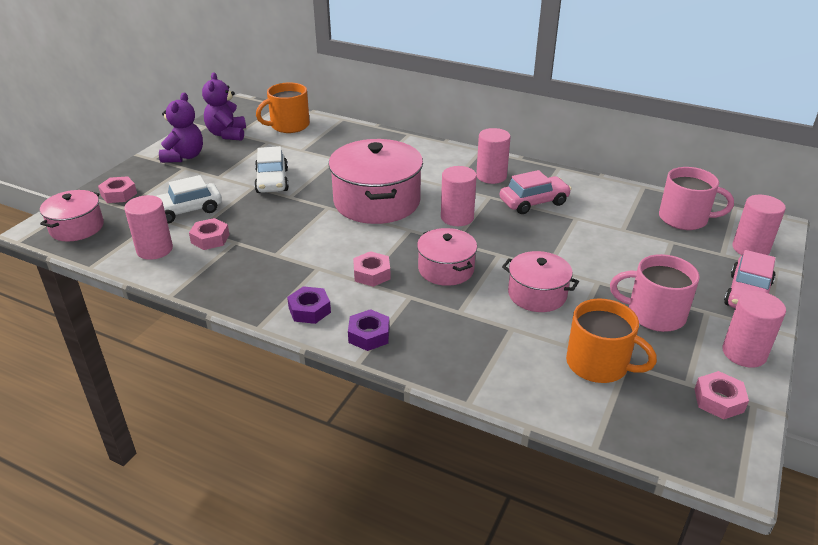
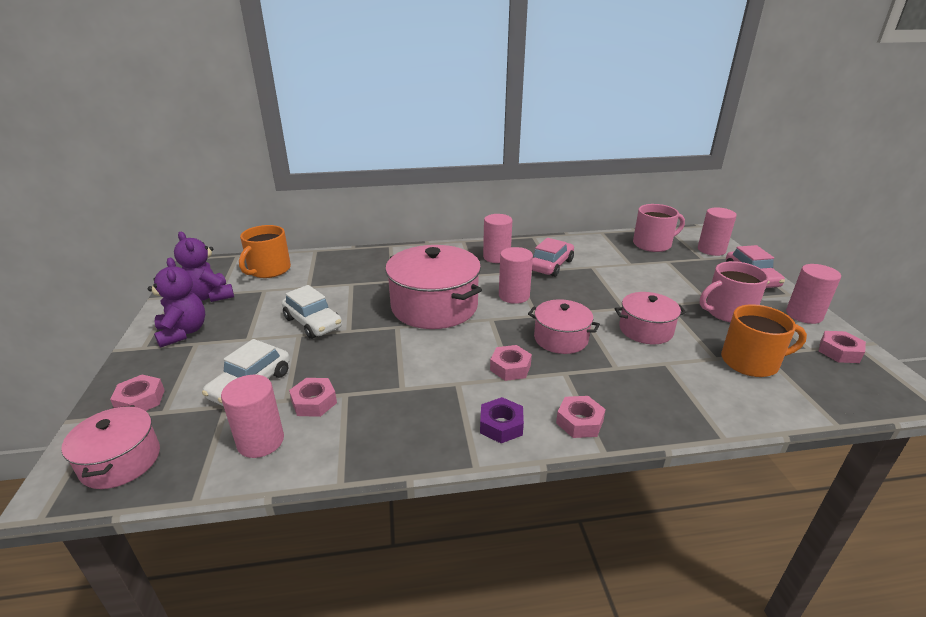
camera: 35 degrees left, 5 degrees down
purple nut [348,309,389,351] -> pink nut [556,396,606,438]

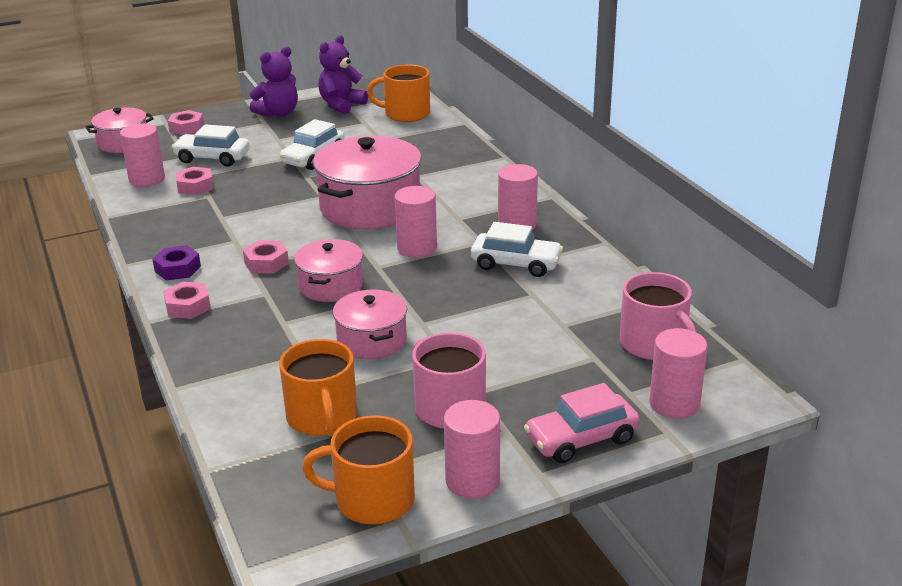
camera: 75 degrees right, 0 degrees up
pink car [532,238,574,277] -> white car [471,222,563,277]
pink nut [819,331,866,363] -> orange mug [302,415,415,525]

